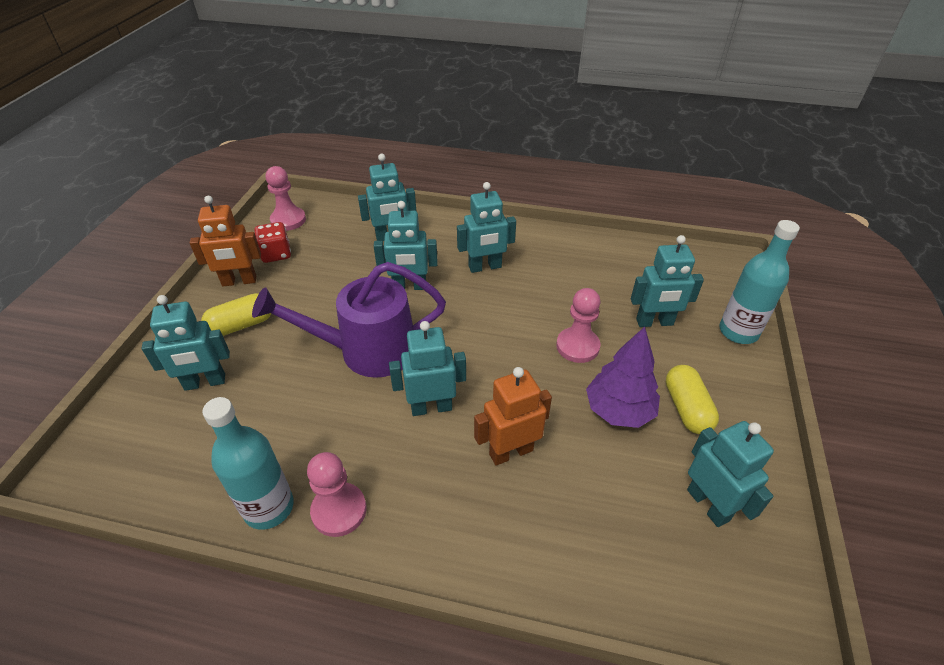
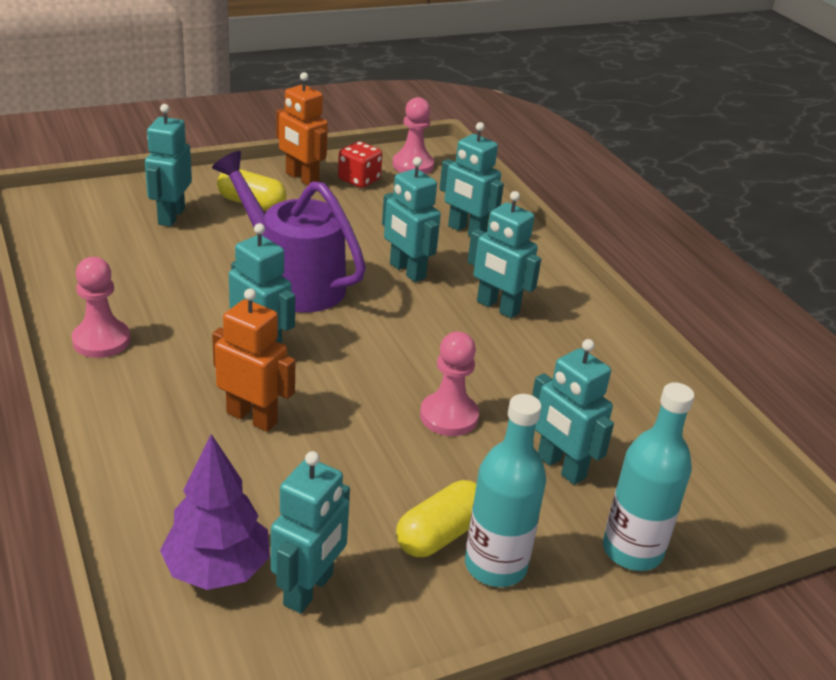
camera: 50 degrees right, 10 degrees down
turquoise robot [142,295,230,391] -> turquoise robot turned 60 degrees clockwise [145,104,192,227]
turquoise bottle [202,397,294,530] -> turquoise bottle moved to [465,394,546,587]
purple tree [586,327,660,428] -> purple tree moved to [160,434,270,590]

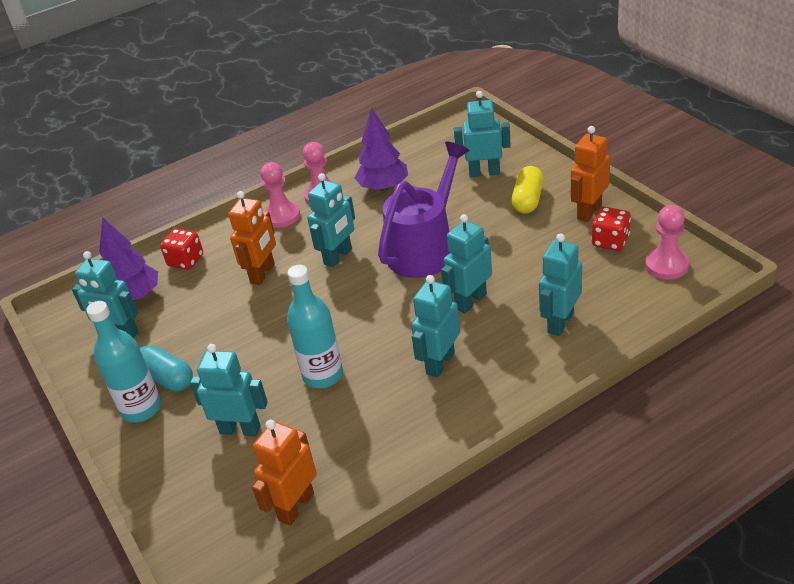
camera: 90 degrees right, 5 degrees up
yellow capsule [396,480,477,557] -> turquoise capsule [140,345,193,391]
pink pawn [420,331,479,436] -> pink pawn moved to [260,162,300,228]
turquoise robot [532,339,614,485] -> turquoise robot turned 60 degrees clockwise [190,344,268,436]
turquoise bottle [603,382,695,571] -> turquoise bottle moved to [287,265,343,388]
none -> red dice [160,228,203,270]
none -> orange robot [252,420,317,526]
none -> purple tree [354,108,408,191]

